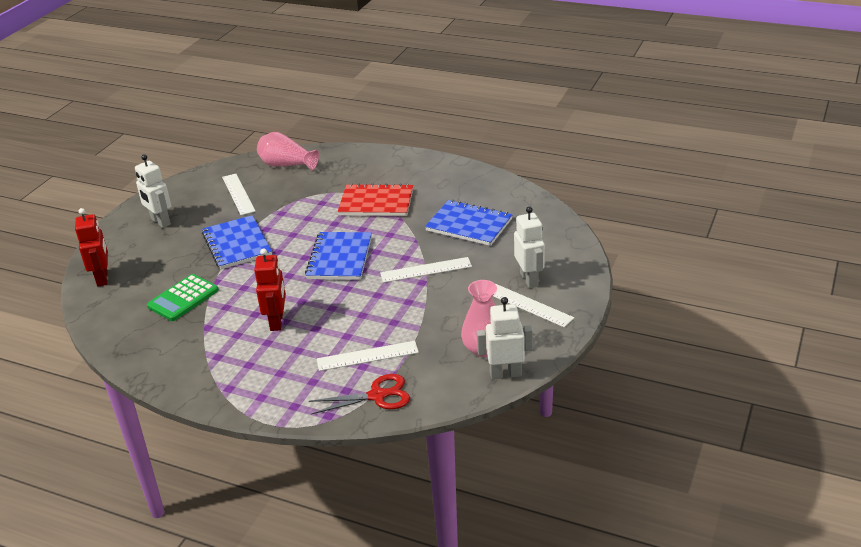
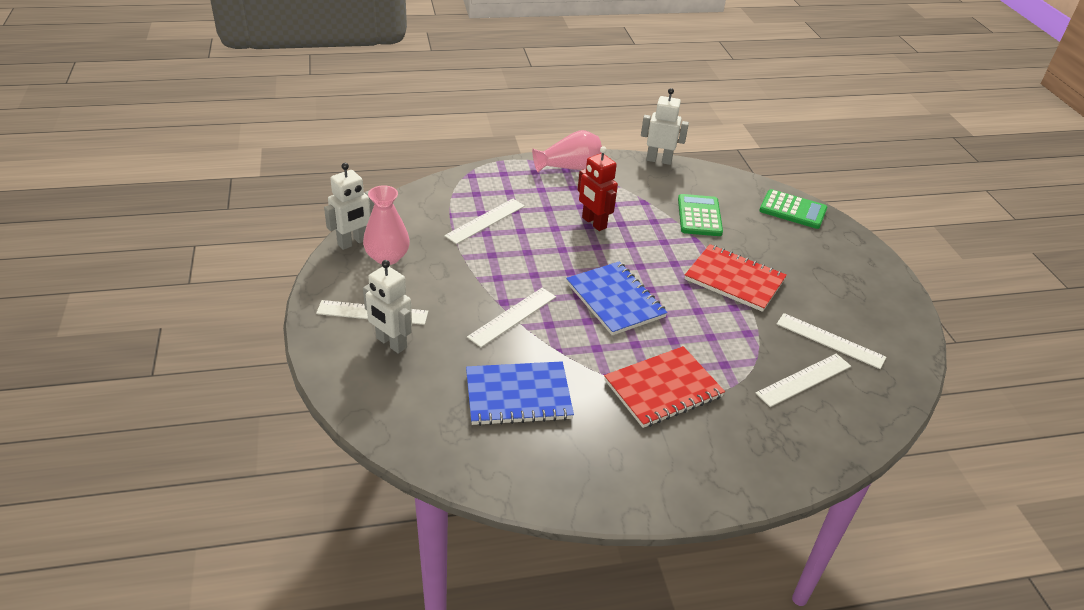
camera: 140 degrees right, 5 degrees up
red robot [75,208,108,287] -> green calculator [759,189,827,229]
white robot [135,154,171,228] -> white robot moved to [641,88,689,165]
blue notebook [202,215,272,269] -> red notebook [684,244,787,312]
pink vase [257,132,319,171] -> pink vase moved to [532,130,602,173]
red scissors [309,374,410,414] -> none
none -> white ruler [755,354,851,407]

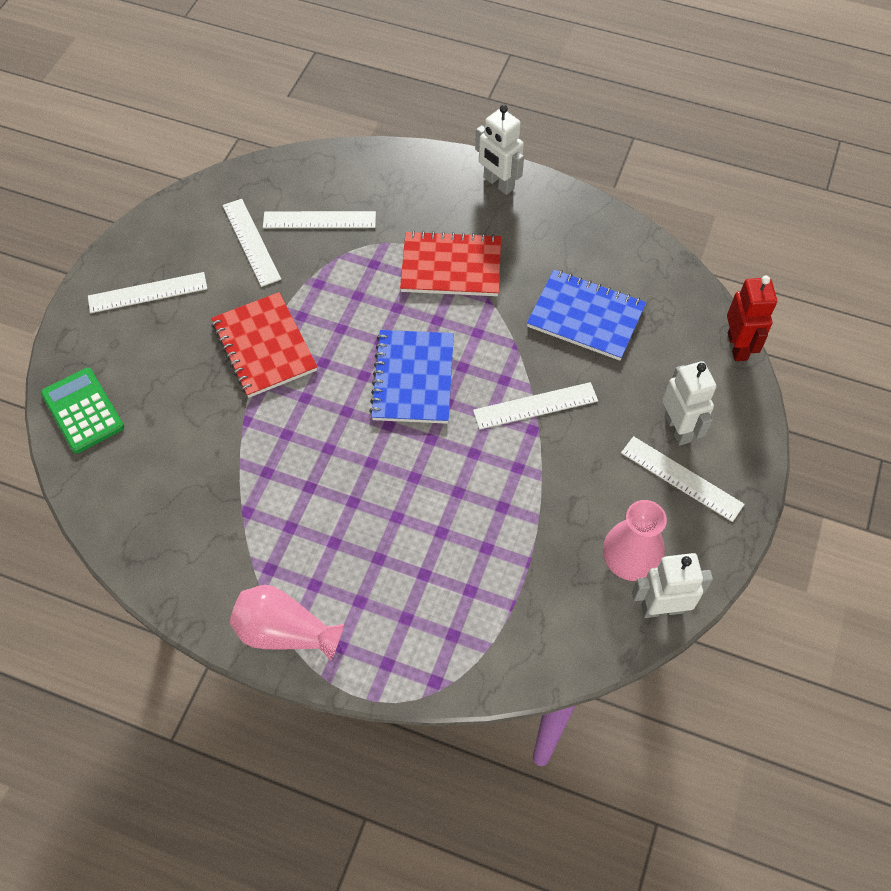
camera: 145 degrees left, 20 degrees up
white ruler [444,198,525,244] -> white ruler moved to [88,272,207,313]
red robot [578,146,618,231] -> red robot moved to [727,276,777,361]
white robot [641,88,689,165] -> white robot moved to [475,105,524,195]
green calculator [678,194,723,236] -> none

